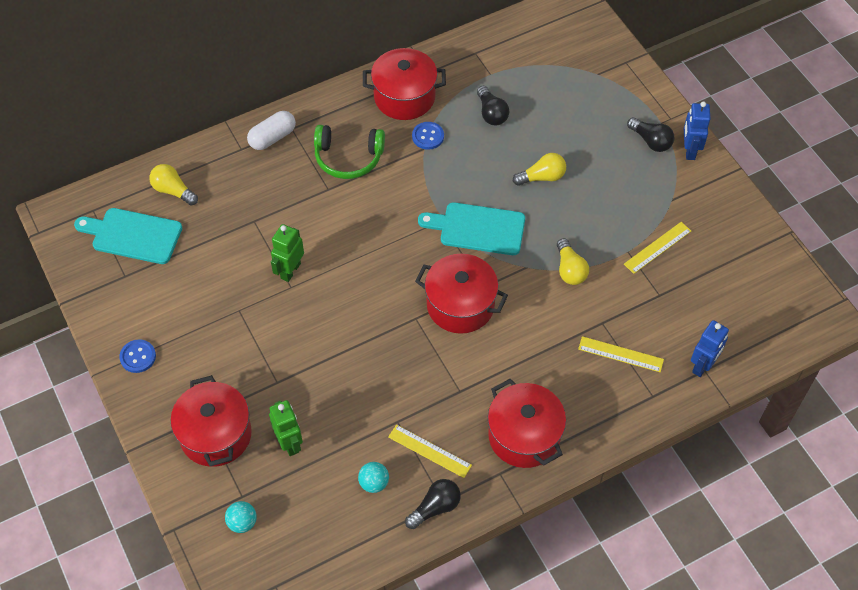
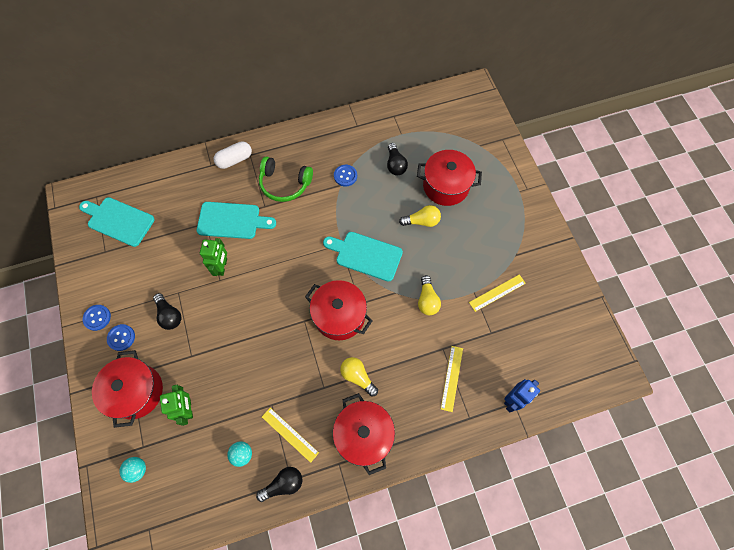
camera: 10 degrees right, 10 degrees up
yellow light bulb [149,164,198,205] -> yellow light bulb moved to [340,357,378,397]
green robot [271,224,304,282] -> green robot turned 150 degrees clockwise [200,238,227,276]
red pot [363,48,446,120] -> red pot moved to [417,150,482,206]
yellow ruler [578,336,664,372] -> yellow ruler turned 75 degrees clockwise [441,346,463,412]
black light bulb [627,117,674,152] -> black light bulb moved to [153,293,181,330]
blue robot [684,101,711,160] -> none
none -> blue button [107,324,135,351]
none -> turquoise cutting board [197,202,276,239]

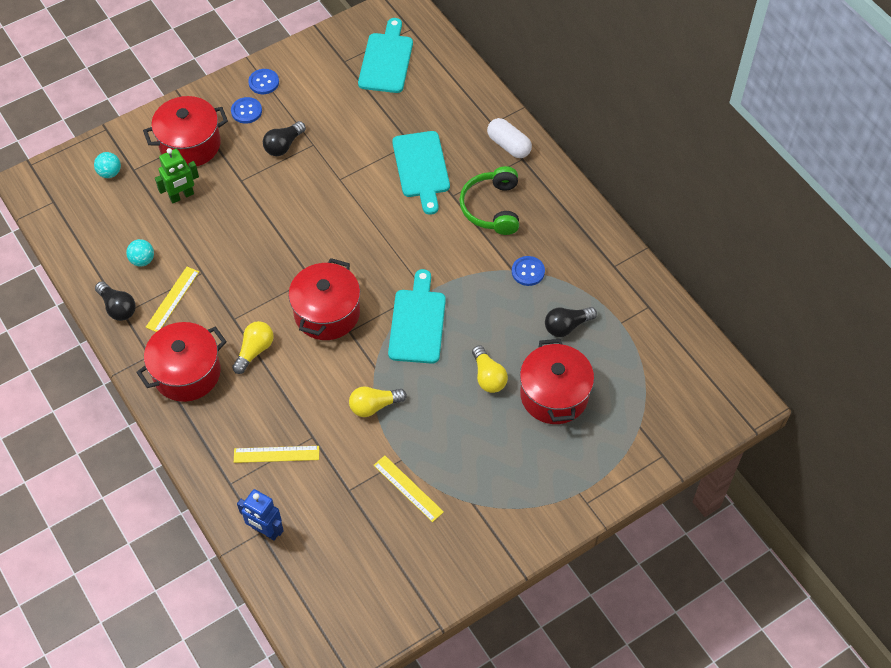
camera: 75 degrees right, 10 degrees down
green robot [200,238,227,276] -> none

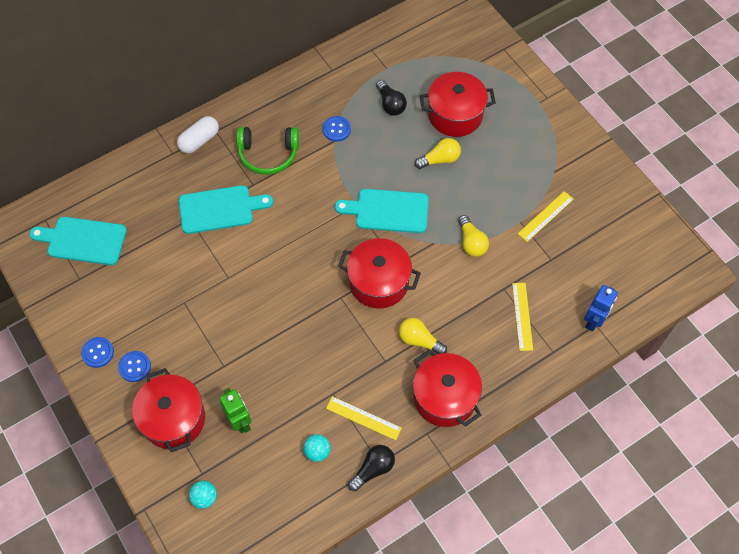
camera: 90 degrees left, 5 degrees up
black light bulb [263,121,306,156] -> none

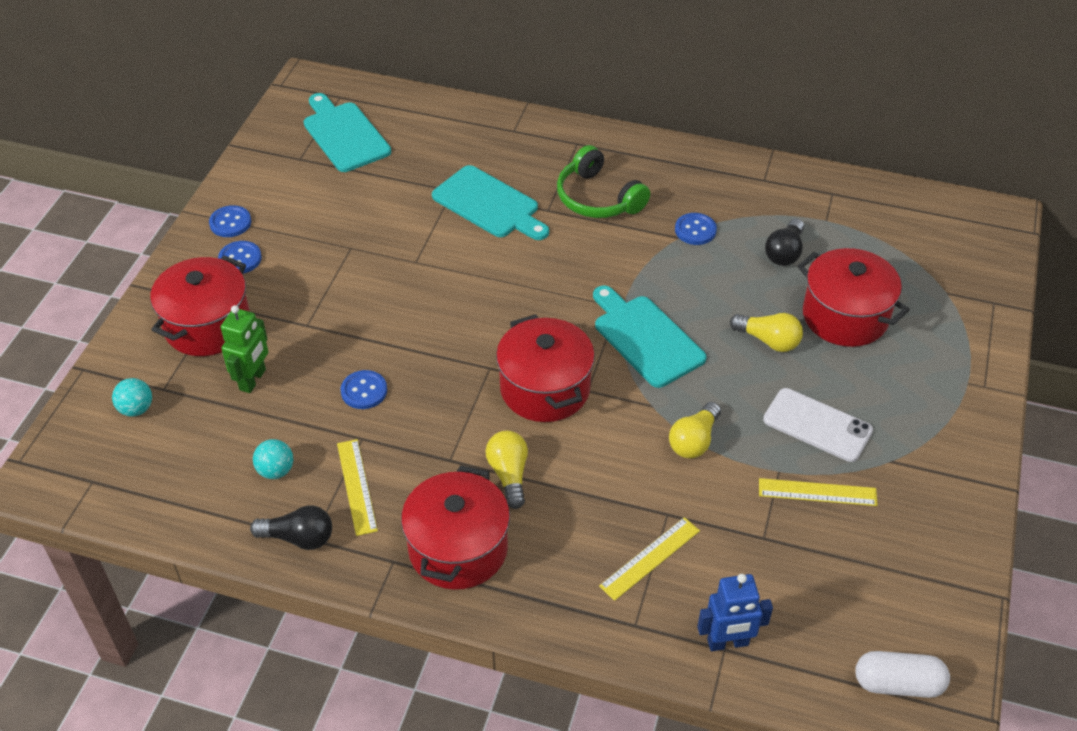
camera: 50 degrees right, 15 degrees down
white capsule [177,116,219,153] -> white capsule moved to [855,651,950,698]
none -> blue button [340,370,387,409]
none -> white phone [763,388,873,462]

